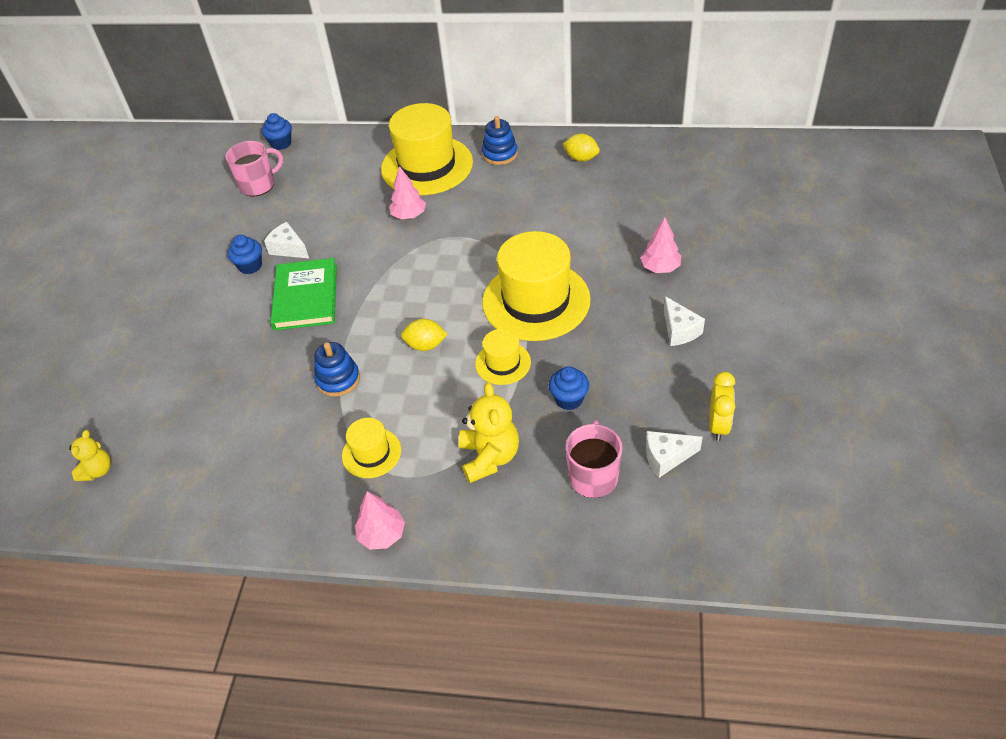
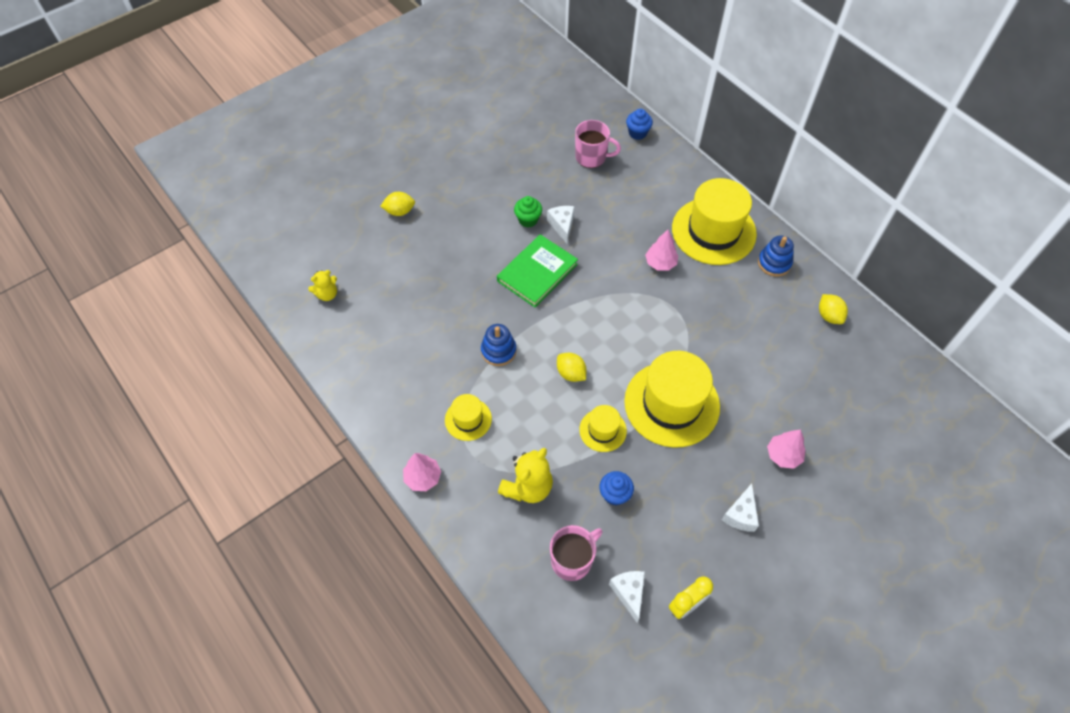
camera: 40 degrees right, 10 degrees up
blue cupcake [227,235,262,274] -> green cupcake [514,196,542,227]
white cheese [646,431,703,478] -> white cheese turned 45 degrees clockwise [609,571,645,623]
none -> yellow lemon [381,192,415,216]

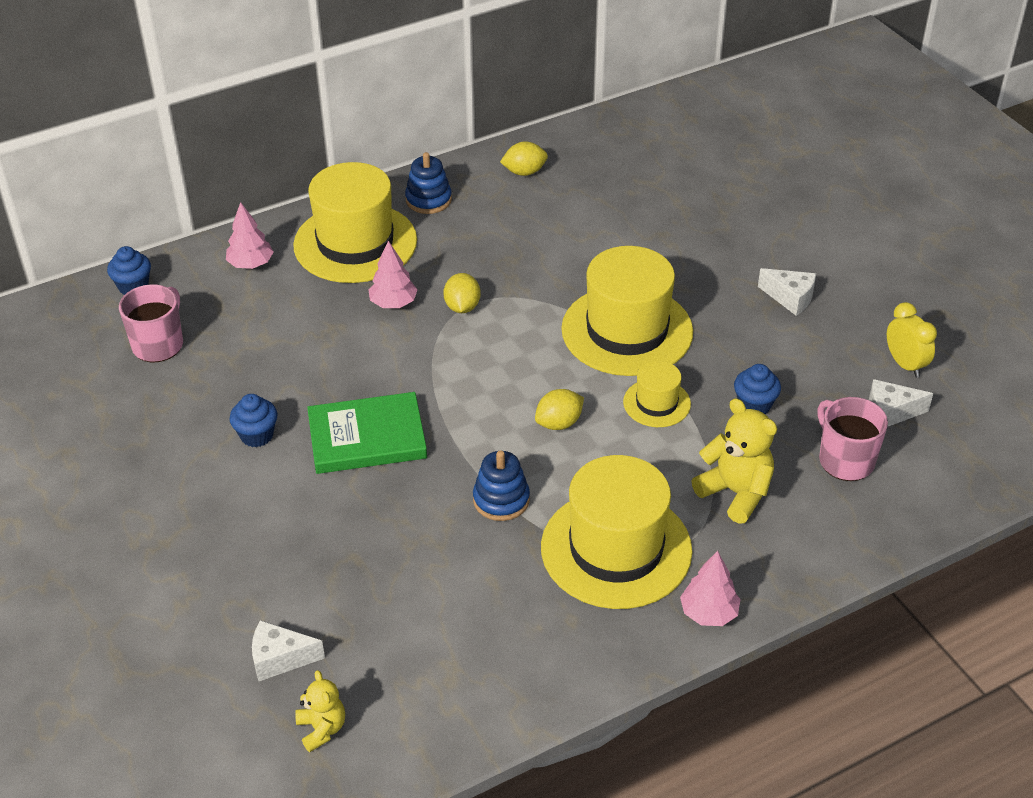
camera: 80 degrees left, 15 degrees down
yellow lemon [381,192,415,216] -> yellow lemon moved to [443,273,481,313]
yellow hat [445,394,492,441] -> yellow hat [541,455,693,609], size x2.04
green book [497,234,578,307] -> green book turned 60 degrees counterclockwise [307,392,427,474]
green cupcake [514,196,542,227] -> blue cupcake [230,394,278,447]
white cheese [547,206,574,243] -> white cheese moved to [252,620,325,681]
pink tree [767,430,805,469] -> pink tree moved to [226,202,274,269]

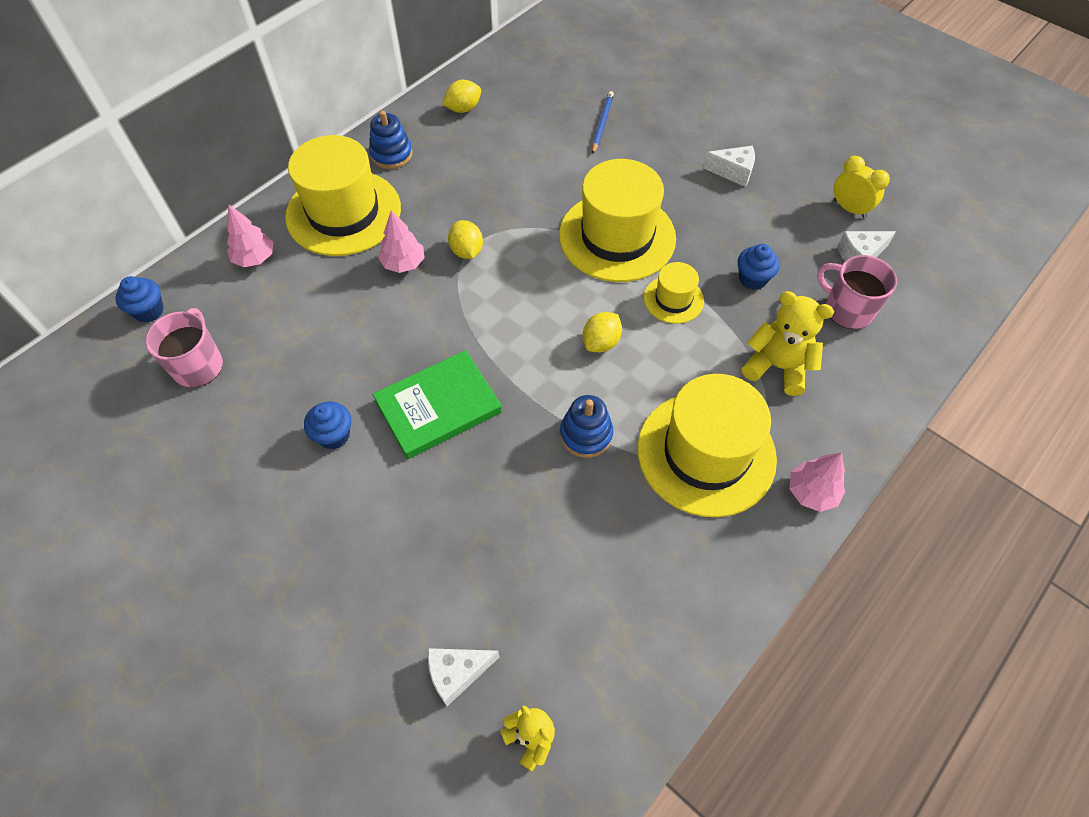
camera: 20 degrees left, 15 degrees up
none -> blue pencil [592,91,614,154]

